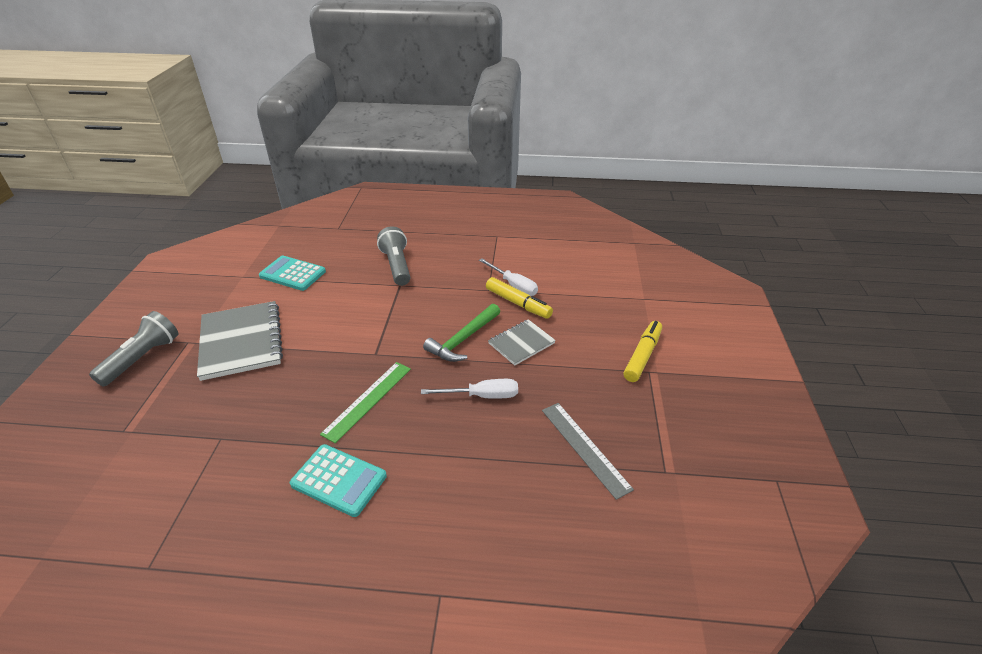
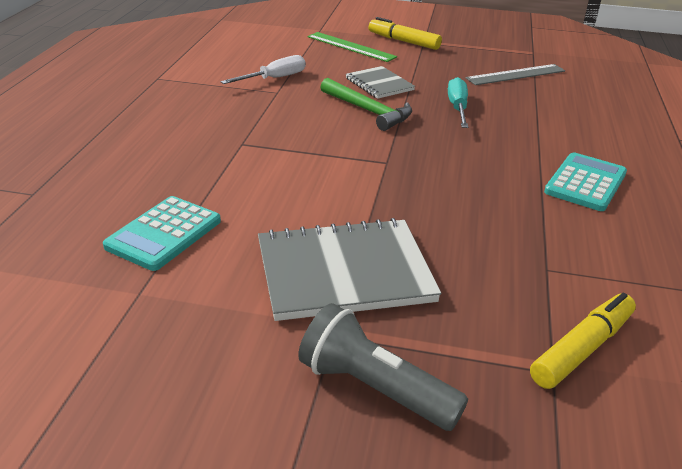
camera: 85 degrees left, 5 degrees down
green ruler [320,362,411,443] -> green ruler moved to [307,32,397,62]
grey flashlight [377,226,410,286] -> none
white screwdriver [421,379,518,399] -> turquoise screwdriver [448,77,468,128]
yellow marker [486,277,553,319] -> yellow marker moved to [530,293,636,389]

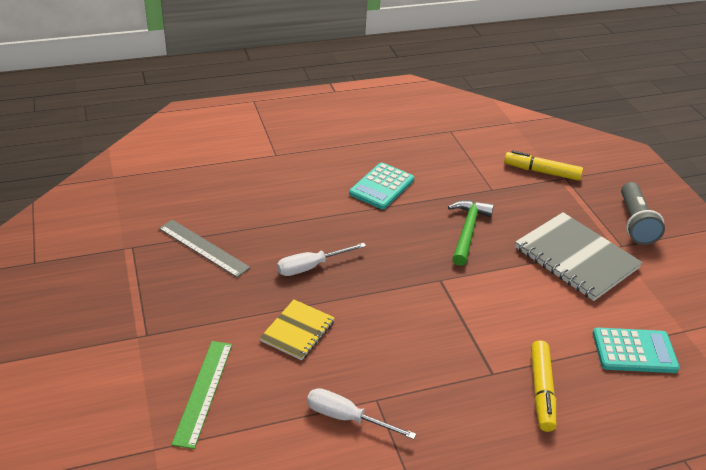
camera: 120 degrees left, 5 degrees up
green hammer [320,78,412,131] -> green hammer moved to [448,200,494,266]
grey notebook [346,66,415,99] -> yellow notebook [260,299,335,360]
yellow marker [369,17,442,50] -> yellow marker moved to [531,340,556,432]
turquoise screwdriver [448,77,468,128] -> white screwdriver [277,243,366,276]
turquoise calculator [544,152,627,211] -> turquoise calculator turned 60 degrees counterclockwise [349,163,414,209]

